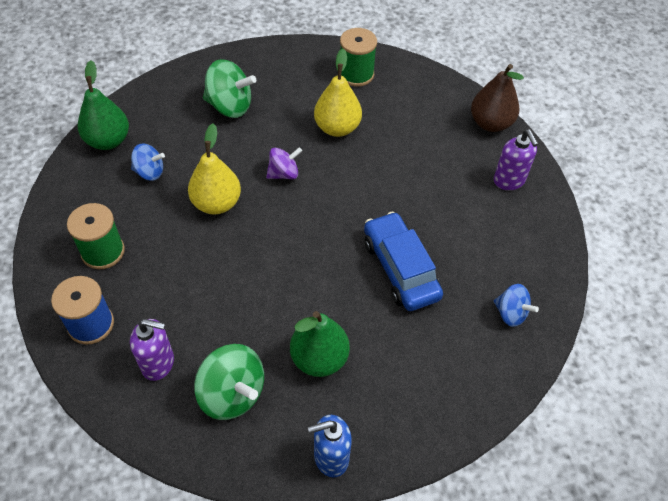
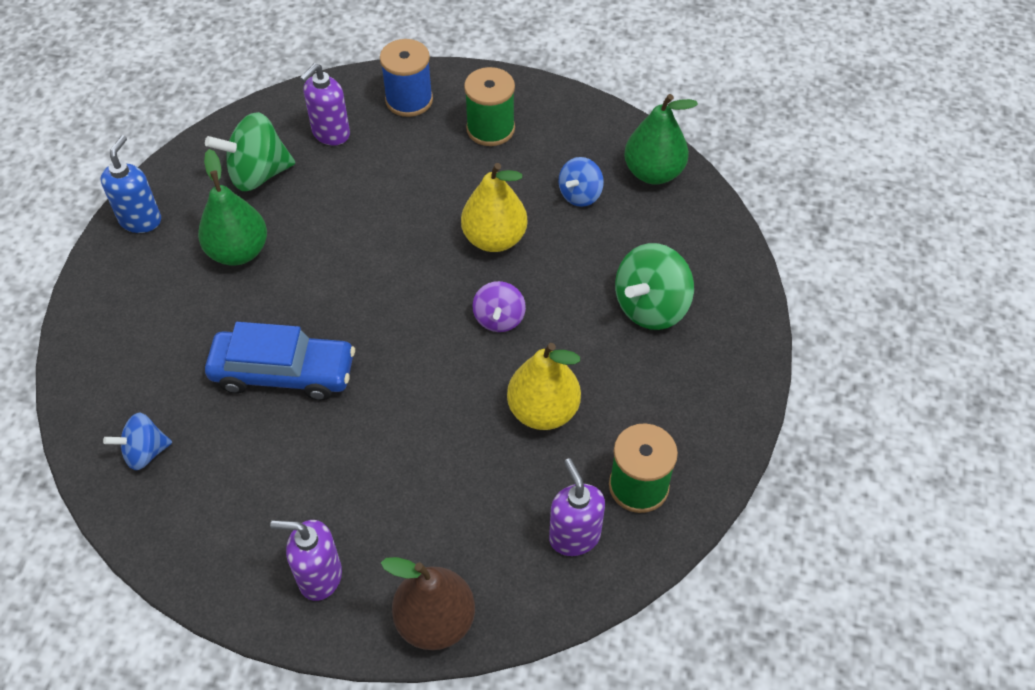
camera: 120 degrees right, 0 degrees up
none -> purple soap dispenser [549,458,605,556]

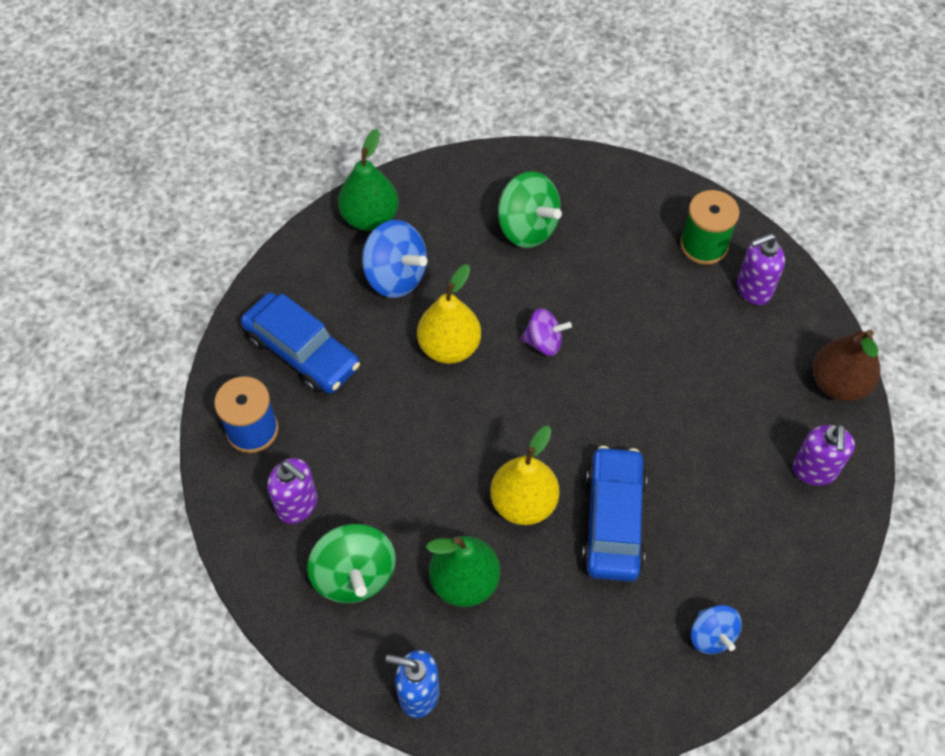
camera: 90 degrees left, 5 degrees up
green spool [464,67,515,146] -> blue car [241,293,360,394]
yellow pear [507,343,581,430] -> yellow pear moved to [490,426,559,525]
blue spinning top [559,157,604,207] -> blue spinning top [362,220,427,298], size x1.63

